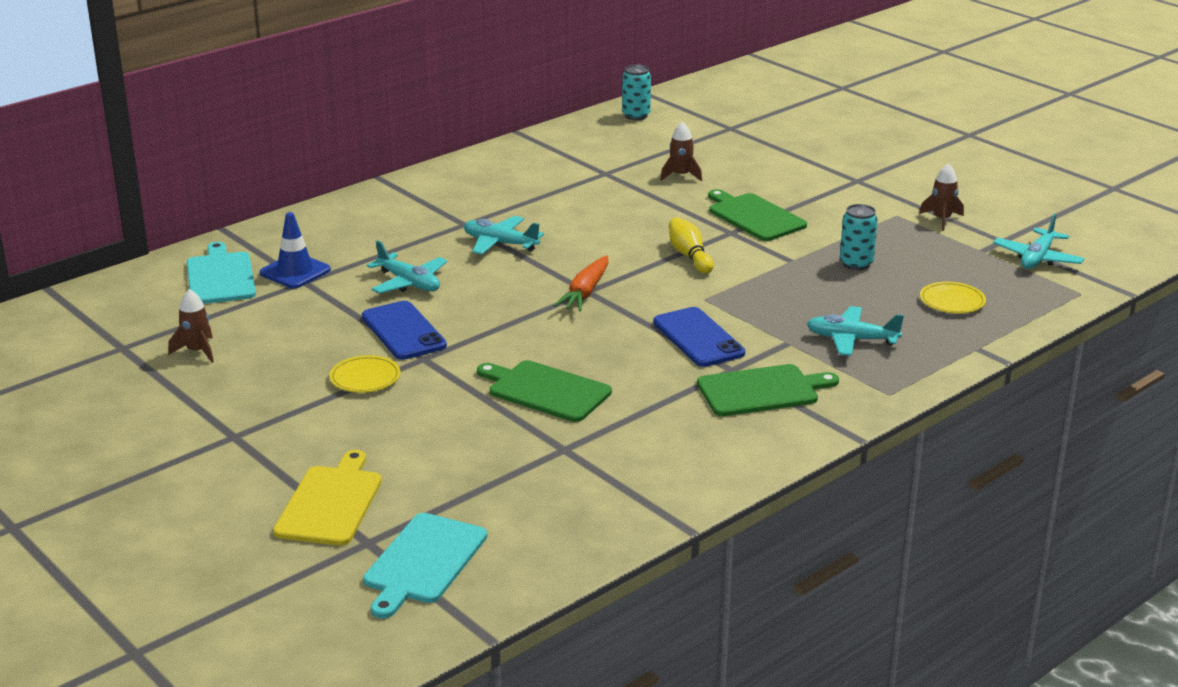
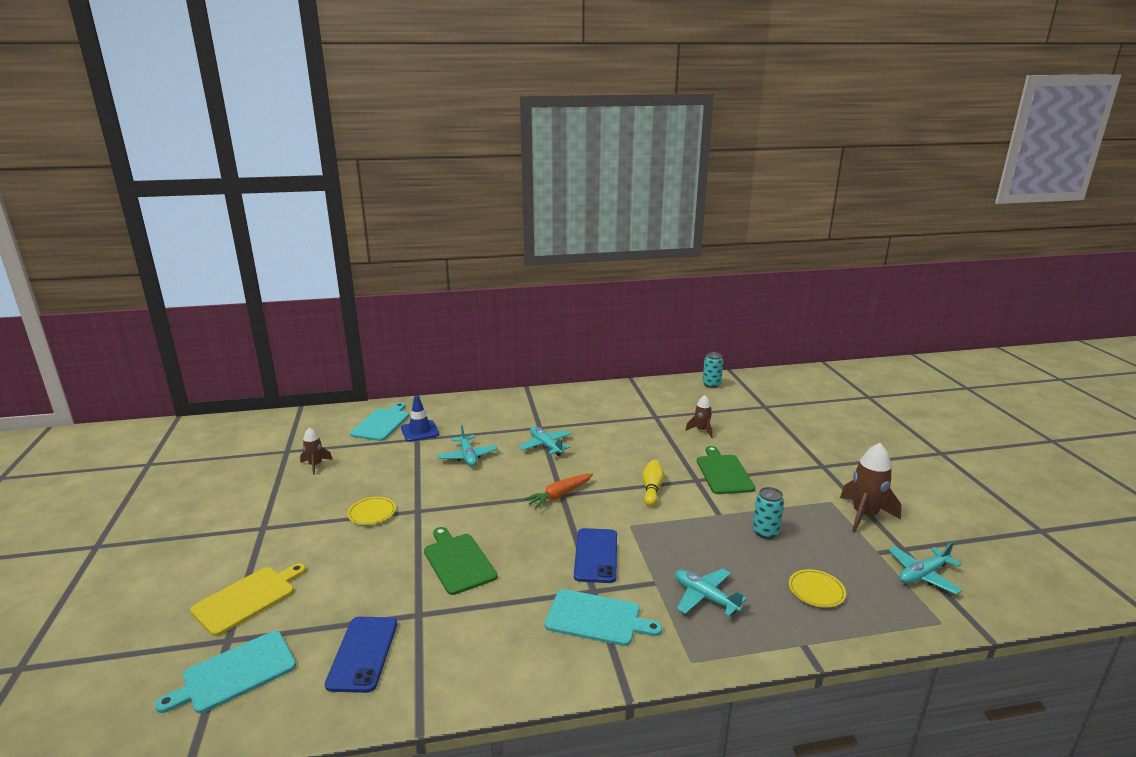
camera: 30 degrees right, 5 degrees down
blue phone [362,301,447,360] -> blue phone moved to [325,617,397,693]
green cutting board [697,364,839,416] -> turquoise cutting board [545,589,662,646]
brown rocket [919,163,964,231] -> brown rocket [840,443,902,533], size x1.72

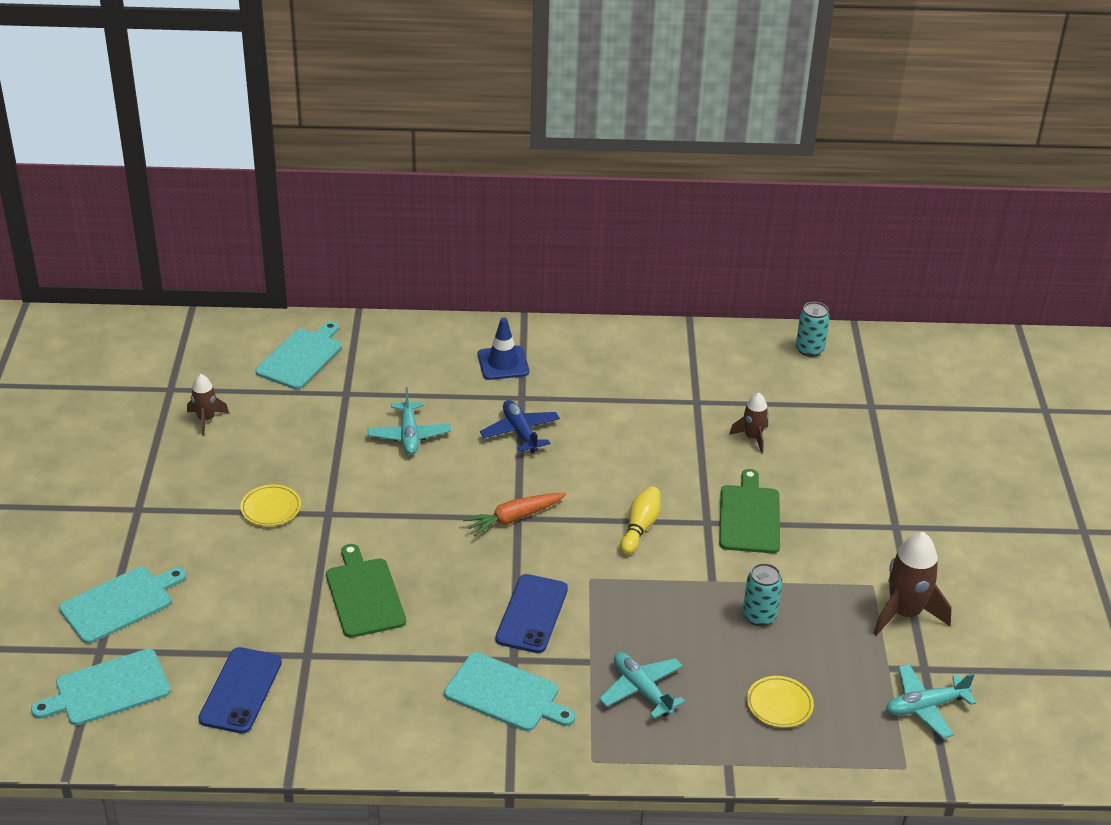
camera: 10 degrees right, 15 degrees up
yellow cutting board [190,563,306,636] -> turquoise cutting board [59,567,186,644]
blue traffic cone [401,395,439,442] -> blue traffic cone moved to [478,317,529,380]
turquoise plane [519,427,571,456] -> blue plane [480,400,560,453]

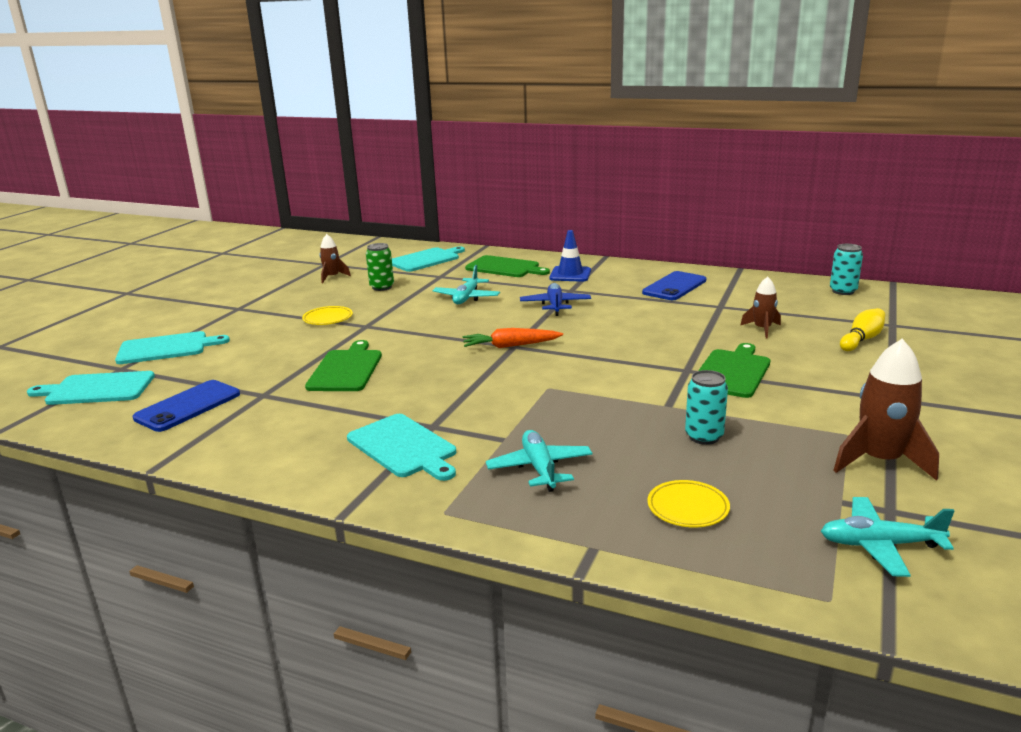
camera: 25 degrees right, 15 degrees down
blue phone [495,574,568,653] -> blue phone moved to [642,271,706,300]
yellow bowling pin [620,486,660,555] -> yellow bowling pin moved to [840,308,885,351]
none -> green can [366,243,394,291]
none -> green cutting board [465,255,550,277]

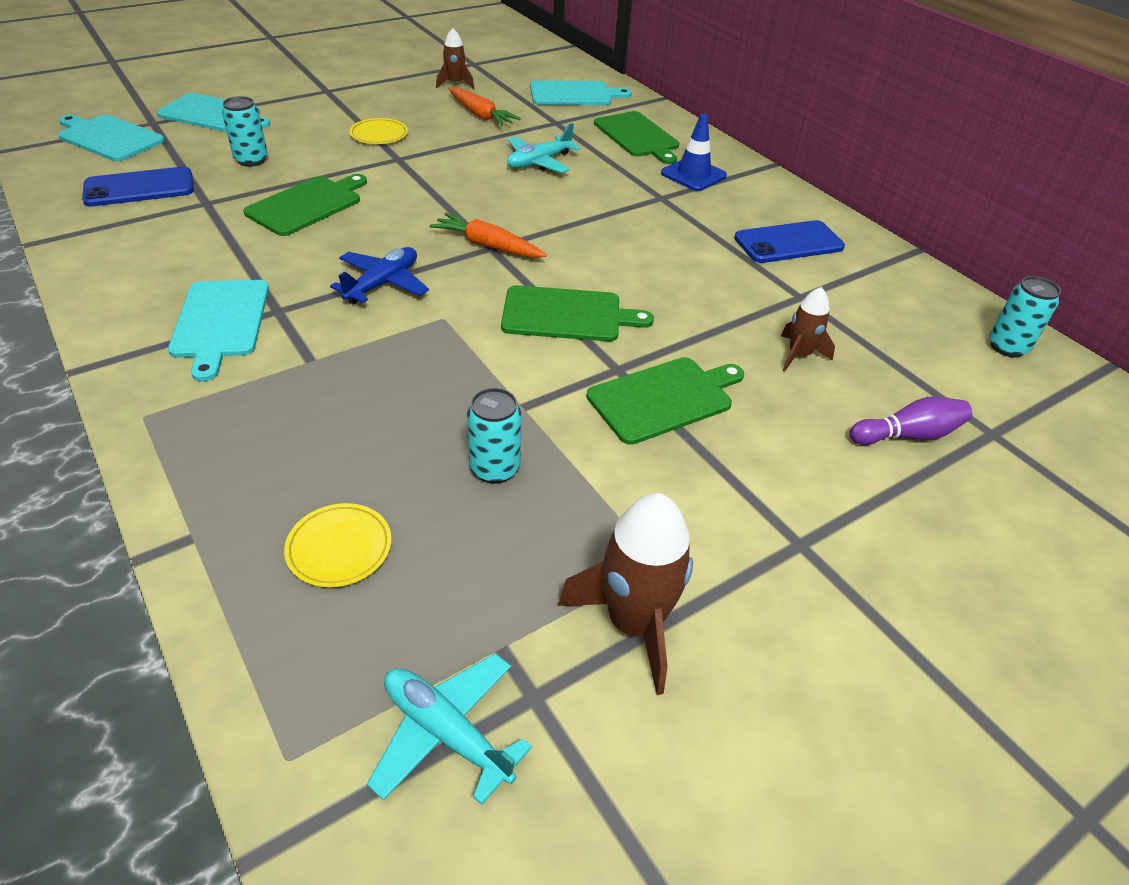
camera: 30 degrees right, 20 degrees up
green can [366,243,394,291] -> orange carrot [449,87,520,126]
turquoise plane [486,430,592,492] -> none
blue plane [520,283,591,316] -> blue plane moved to [330,247,429,305]
yellow bowling pin [840,308,885,351] -> purple bowling pin [850,396,972,445]
none -> turquoise can [222,96,268,167]
none -> green cutting board [501,285,654,341]

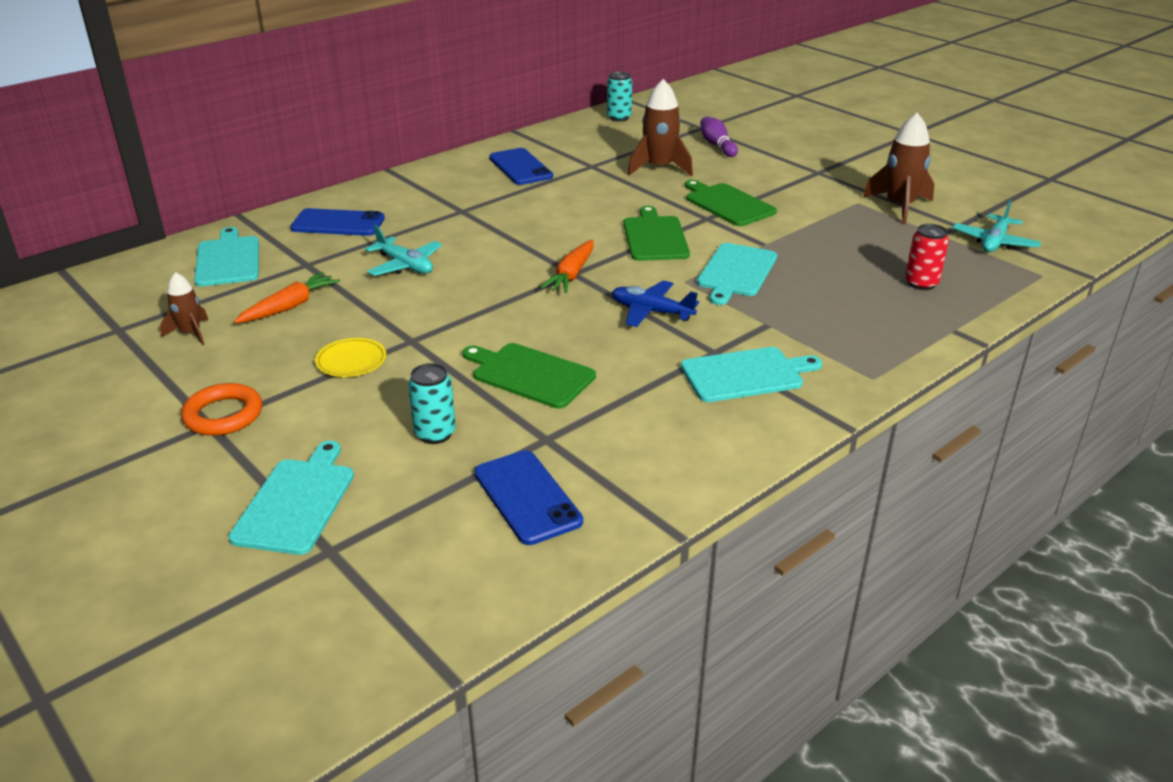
camera: 95 degrees left, 10 degrees down
turquoise cutting board [58,115,165,161] -> turquoise cutting board moved to [697,243,777,305]
yellow plate [284,503,392,587] -> red can [905,224,949,290]
turquoise can [467,388,522,484] -> none
green cutting board [594,111,679,164] -> blue phone [290,208,385,236]
blue traffic cone [661,114,727,191] -> none
brown rocket [781,287,835,371] -> brown rocket [627,79,693,176], size x1.72
none -> orange ring [181,383,262,436]

